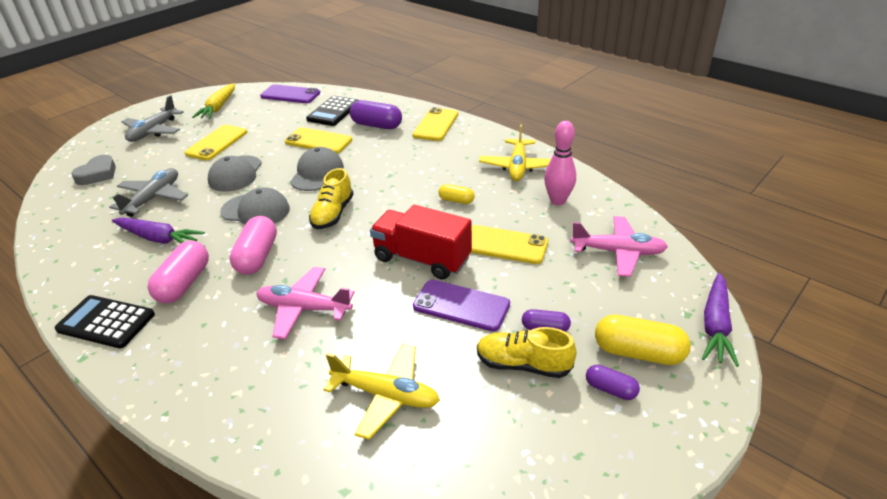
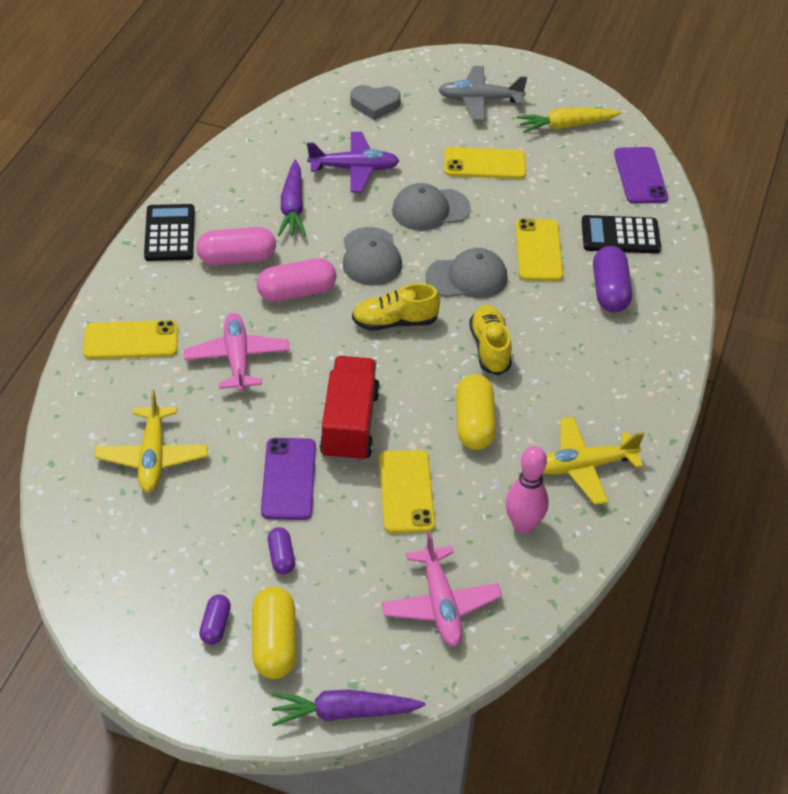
camera: 65 degrees right, 10 degrees up
grey plane [109,168,188,217] -> purple plane [307,132,399,193]
yellow phone [412,107,458,141] -> yellow phone moved to [83,320,178,359]
yellow capsule [438,184,475,204] -> yellow capsule [456,374,496,450], size x1.79
yellow shoe [477,327,577,378] -> yellow shoe moved to [469,305,512,375]

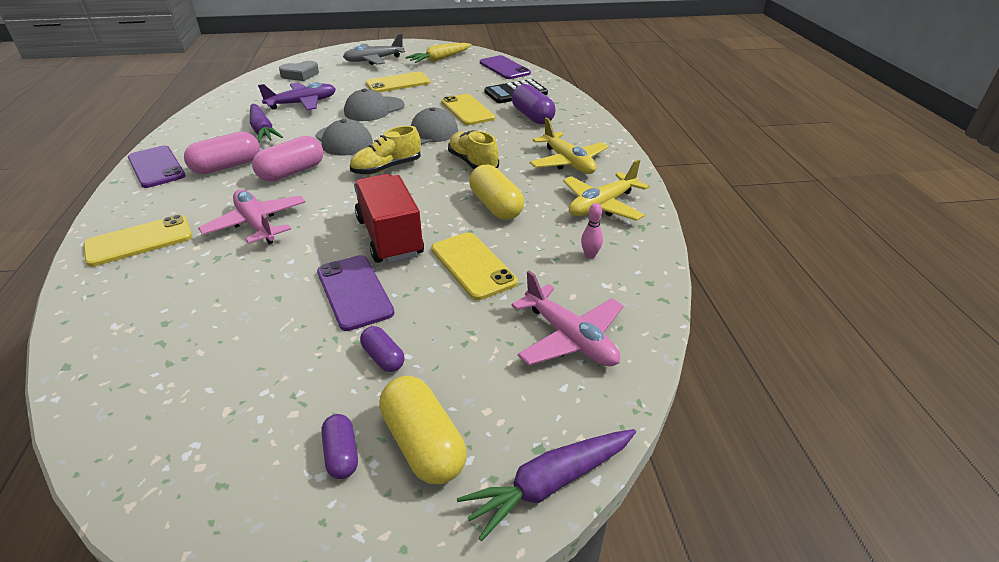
camera: 25 degrees left, 10 degrees down
yellow plane [95,389,208,492] -> yellow plane moved to [530,118,608,174]
black calculator [144,204,195,261] -> purple phone [128,145,186,188]
pink bowling pin [506,446,549,534] -> pink bowling pin [581,203,603,259], size x0.53

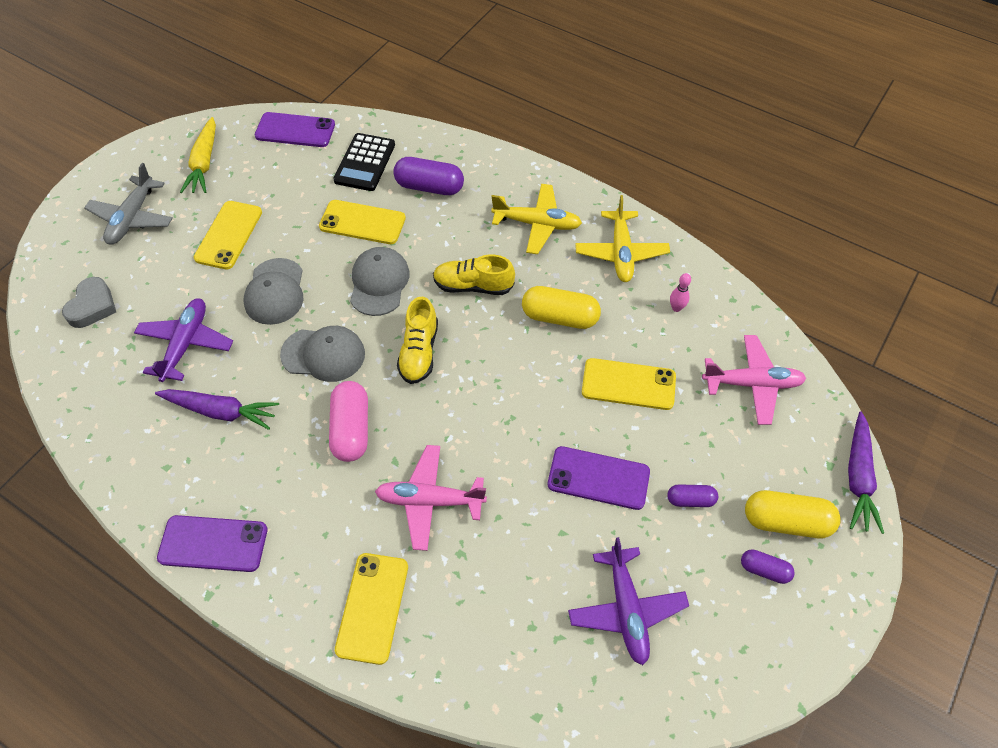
camera: 50 degrees left, 20 degrees up
pink capsule [184,132,260,174] -> none
red truck [354,174,424,263] -> none
none -> purple plane [568,537,689,665]

